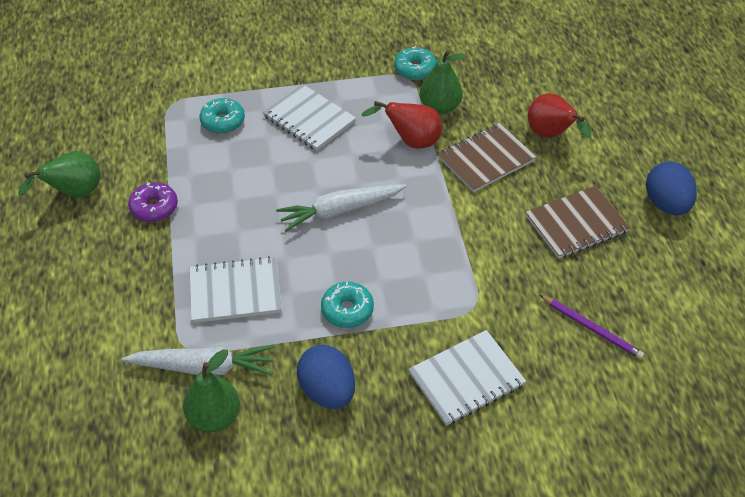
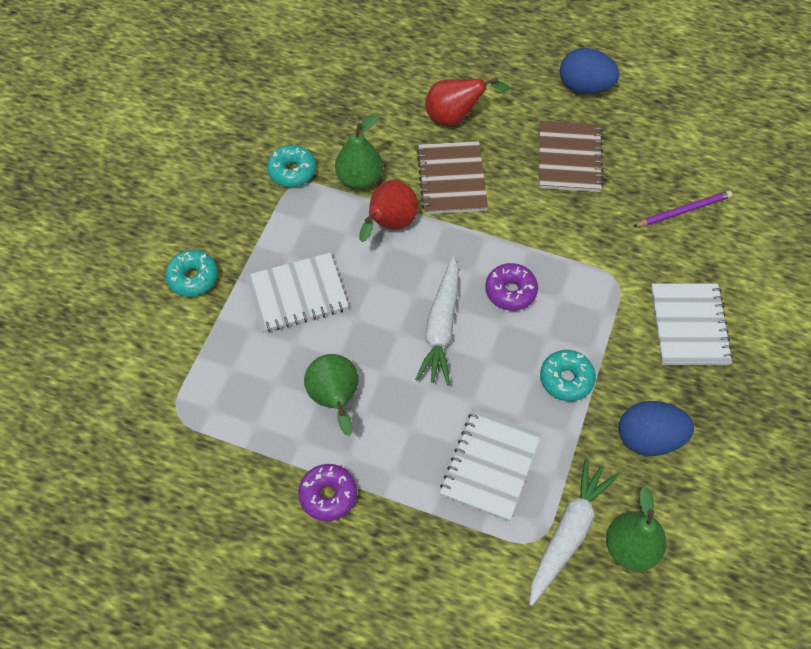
camera: 60 degrees left, 10 degrees up
green pear [18,151,100,198] -> green pear moved to [304,354,359,436]
turquoise donut [200,98,245,134] -> turquoise donut moved to [165,250,218,297]
none -> purple donut [485,263,538,311]

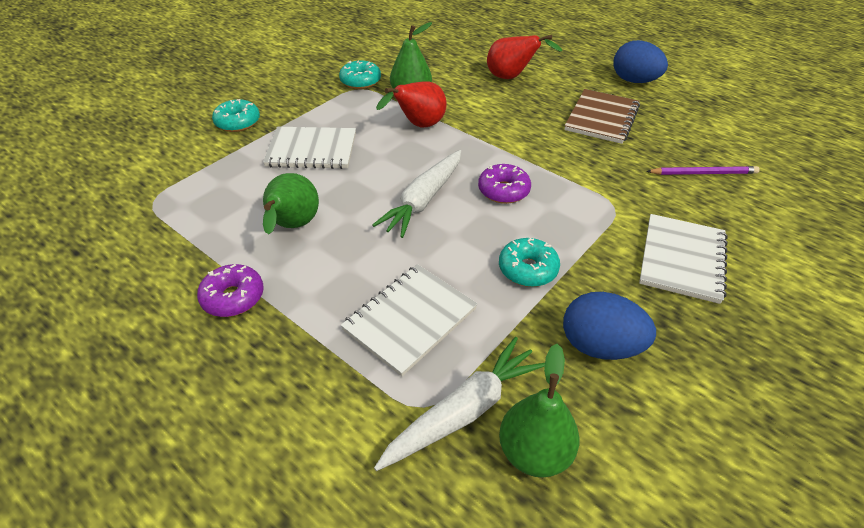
camera: 20 degrees right, 15 degrees down
brown notebook [416,141,488,214] -> none

